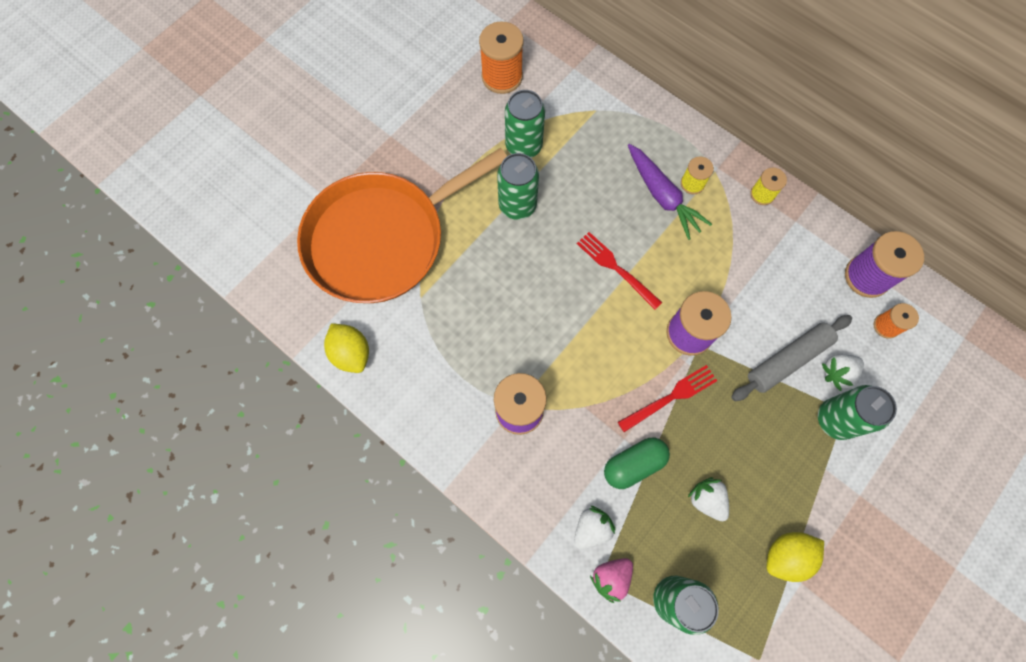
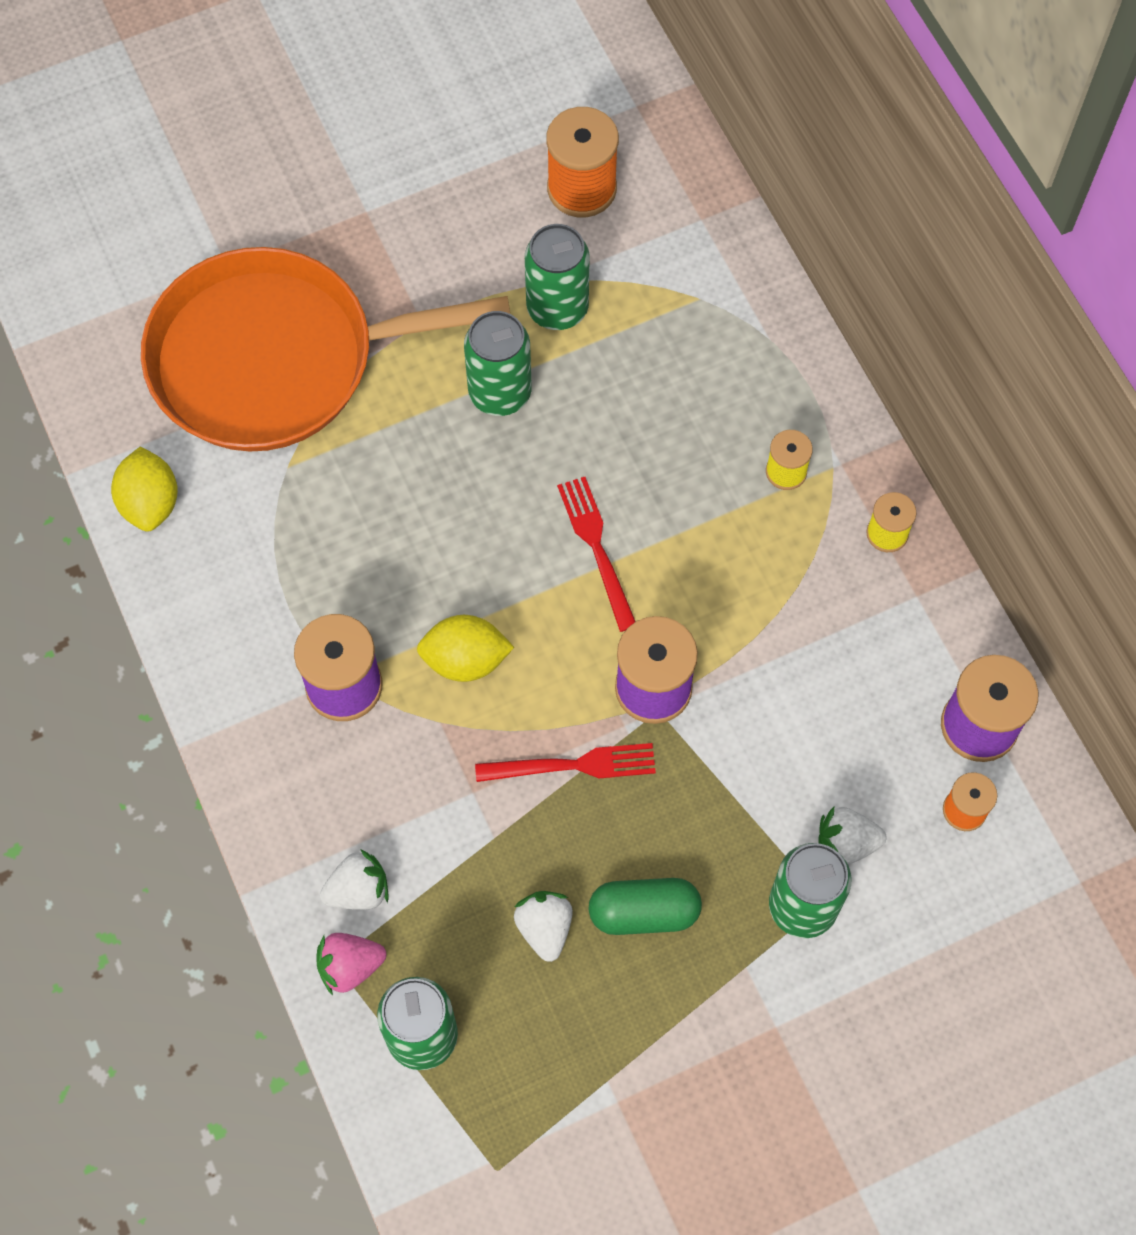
camera: 25 degrees right, 5 degrees down
green capsule [604,438,670,489] -> green capsule moved to [588,878,702,935]
purple carrot [628,144,712,240] -> none
grey rolling pin [731,315,852,401] -> none
yellow lemon [767,532,824,582] -> yellow lemon moved to [417,615,514,682]

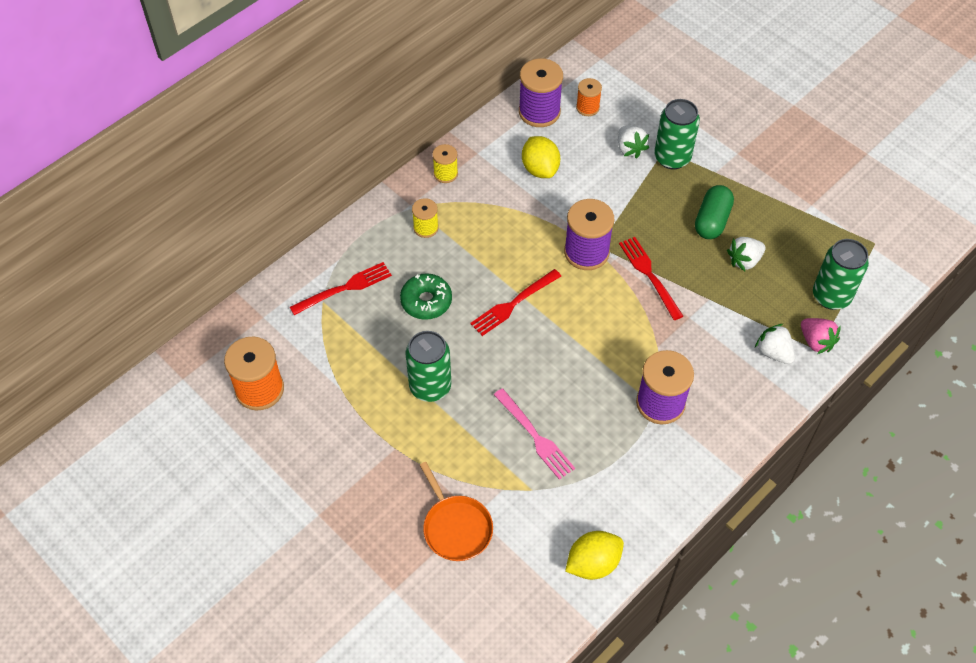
camera: 110 degrees left, 10 degrees down
orange pan [141,247,510,452] -> orange pan [420,462,493,561], size x0.43
yellow lemon [417,615,514,682] -> yellow lemon moved to [522,136,560,178]
green can [525,224,590,330] -> none
green capsule [588,878,702,935] -> green capsule turned 45 degrees clockwise [695,185,734,239]
none -> red fork [290,262,392,315]
none -> green donut [400,273,452,320]
none -> pink fork [494,388,575,480]

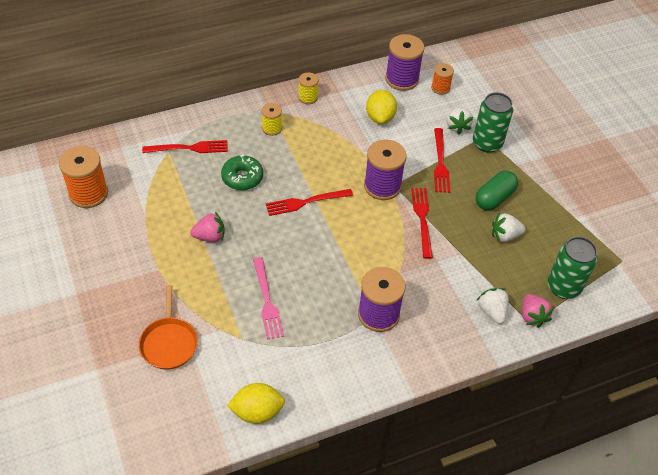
camera: 20 degrees right, 5 degrees down
green can [405,331,451,402] -> pink strawberry [190,212,225,242]
none -> red fork [434,128,450,193]

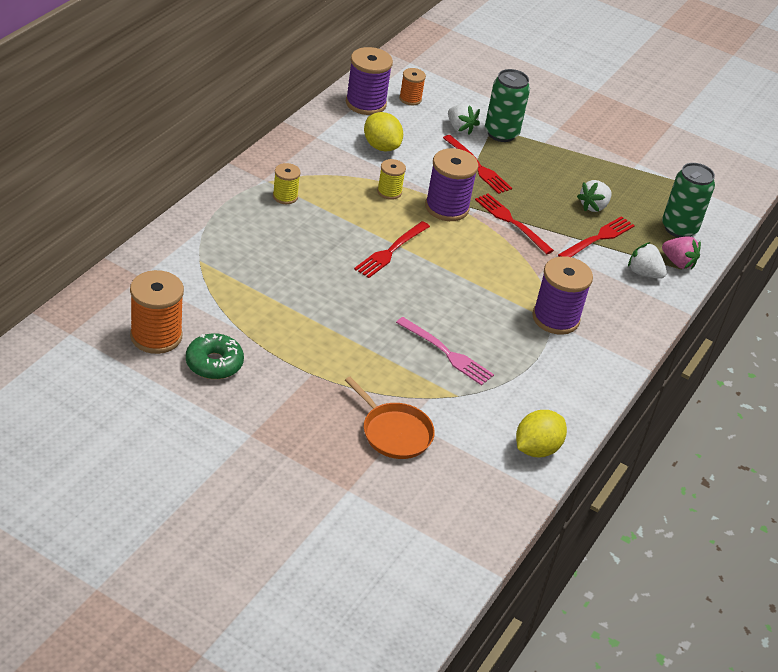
camera: 40 degrees left, 10 degrees down
red fork [142,140,228,153] -> red fork moved to [558,216,635,257]
pink strawberry [190,212,225,242] -> none
green donut [221,154,263,190] -> green donut moved to [186,333,244,379]
yellow spool [298,72,318,104] -> yellow spool moved to [377,159,406,200]
green capsule [475,170,518,210] -> none

